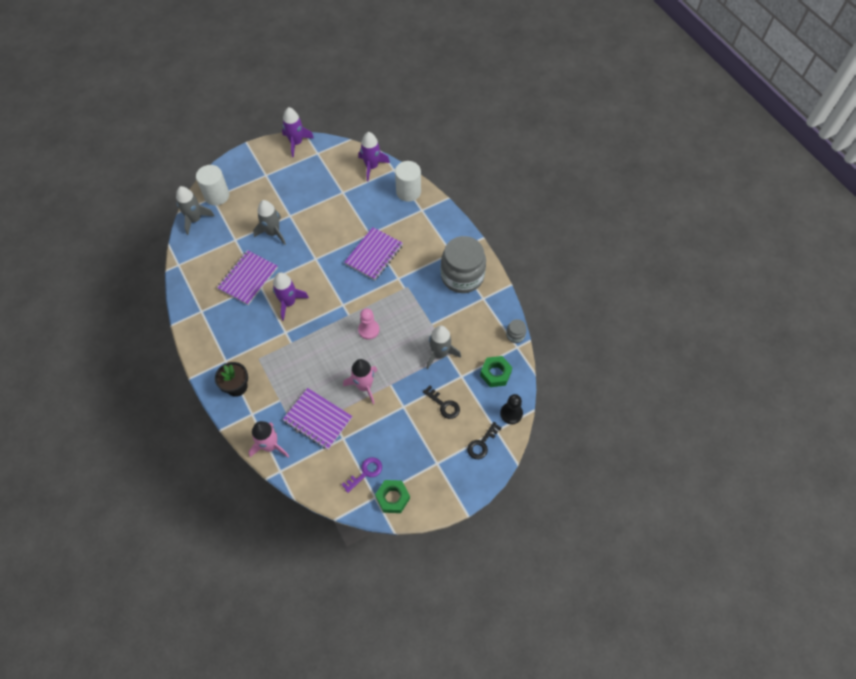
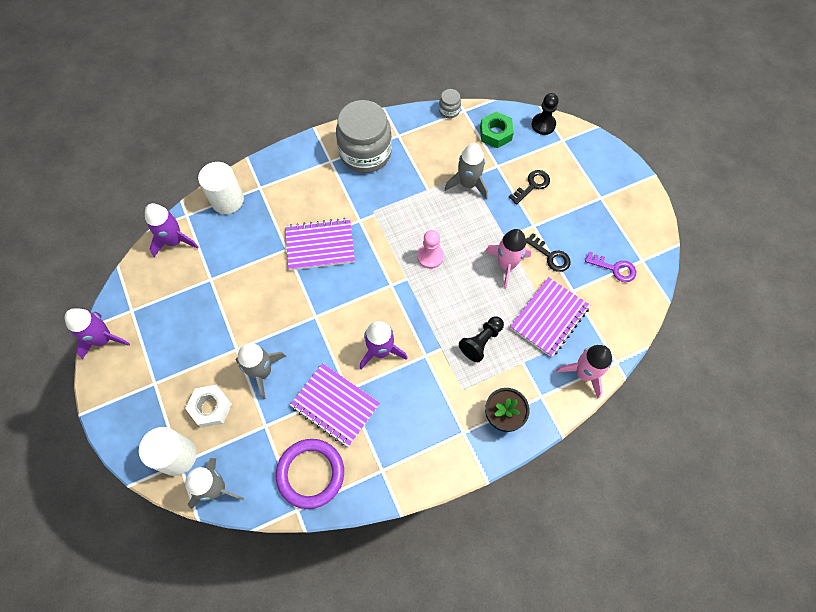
camera: 85 degrees left, 5 degrees up
purple key [341,457,382,493] -> purple key turned 150 degrees clockwise [585,251,636,282]
purple notebook [344,227,403,280] -> purple notebook turned 45 degrees counterclockwise [285,218,355,270]
green nut [375,480,410,513] -> none
black key [467,422,502,459] -> black key moved to [526,233,571,272]
none -> white nut [185,385,232,428]
none -> purple ring [276,439,344,509]
none -> black pawn [459,316,504,362]

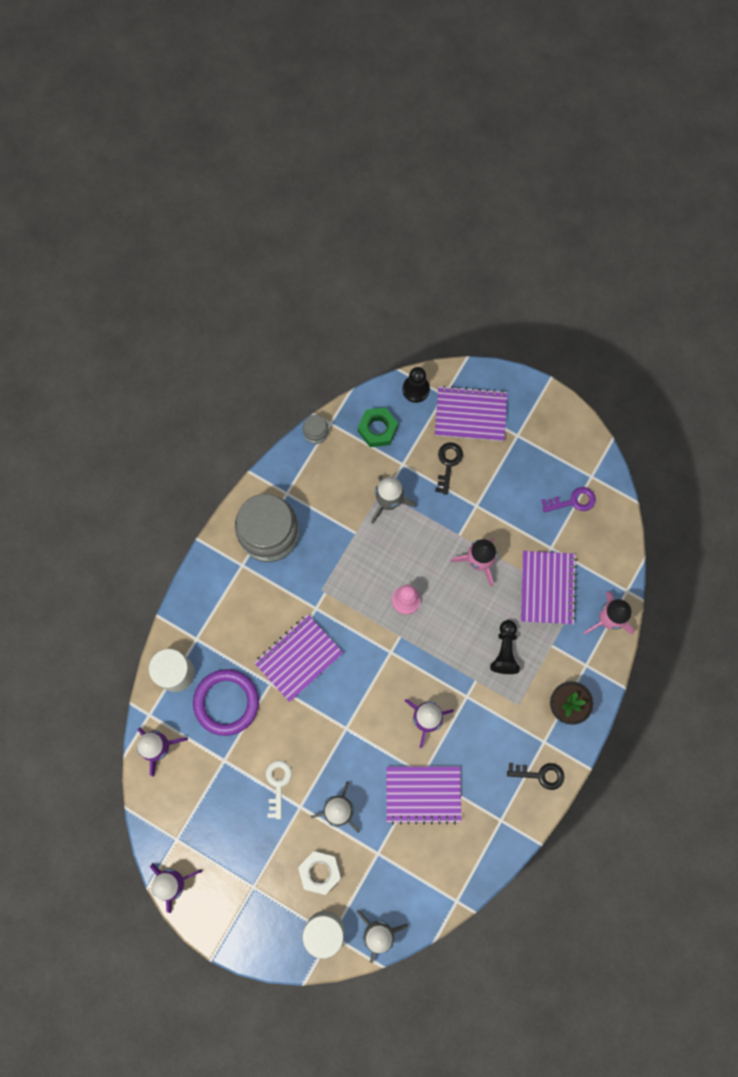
camera: 35 degrees left, 10 degrees up
purple ring [276,439,344,509] -> purple ring moved to [193,669,259,736]
black key [526,233,571,272] -> black key moved to [507,763,565,790]
none -> white key [266,760,292,819]
none -> purple notebook [435,385,508,441]

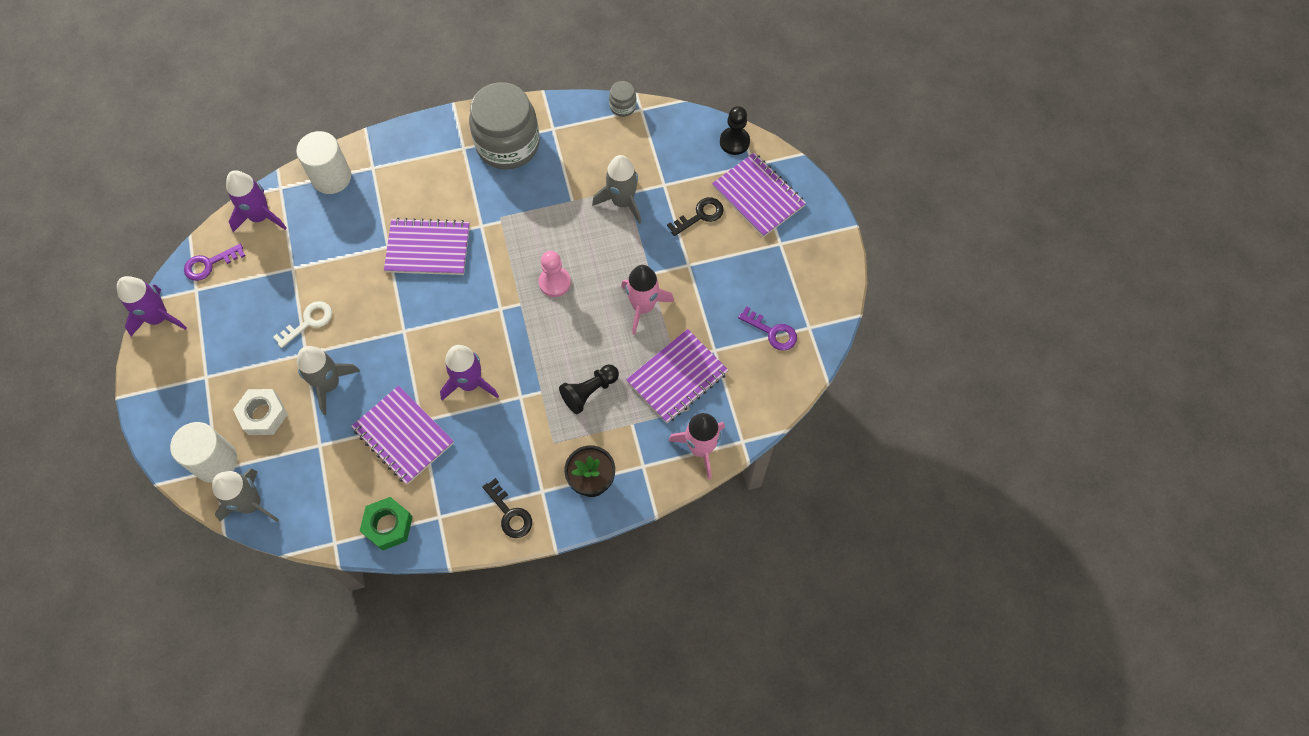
camera: 45 degrees right, 10 degrees down
purple ring [193,669,259,736] -> none
green nut [358,407,398,447] -> green nut moved to [360,497,413,551]
none -> purple key [184,244,245,281]

